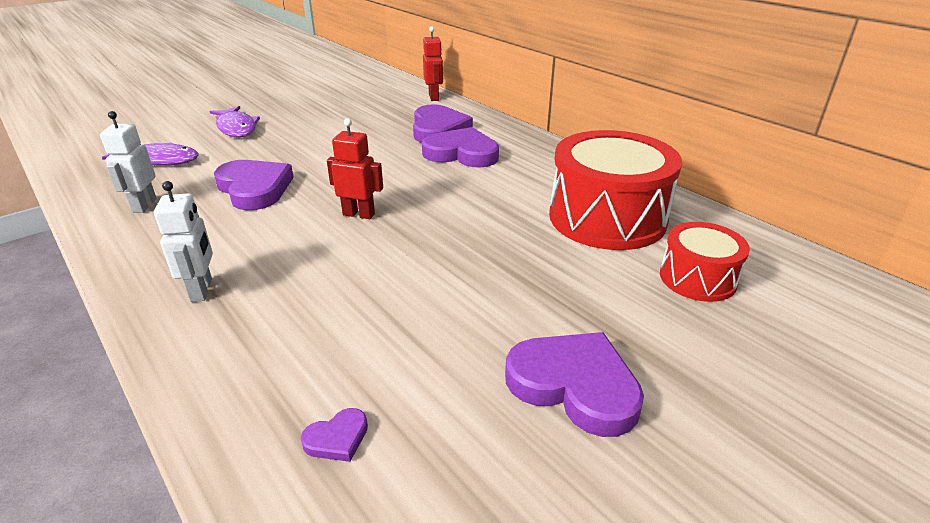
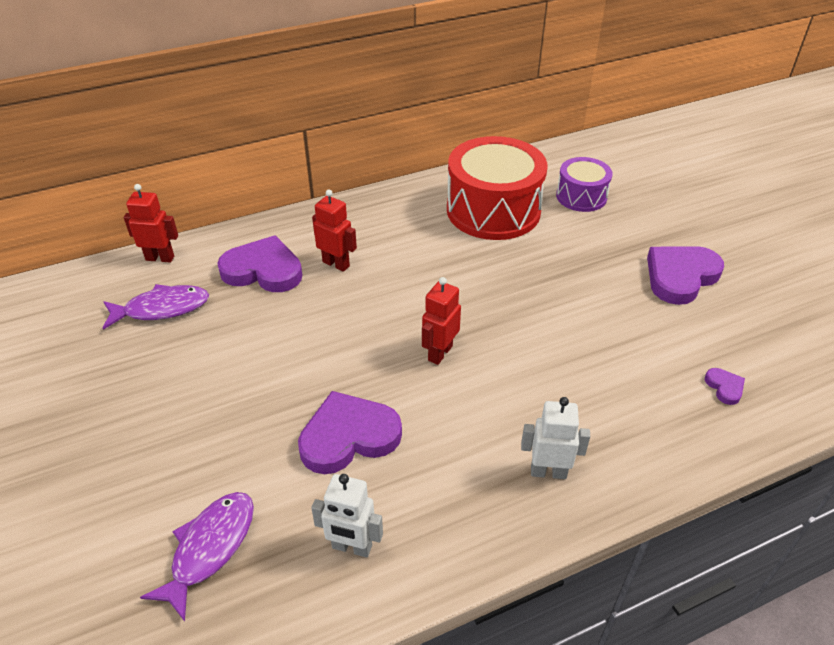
camera: 75 degrees left, 10 degrees up
purple fish [210,106,260,137] -> purple fish moved to [103,284,209,330]
purple heart [422,127,499,168] -> red robot [312,190,357,272]
red drum [660,222,750,302] -> purple drum [556,157,612,212]

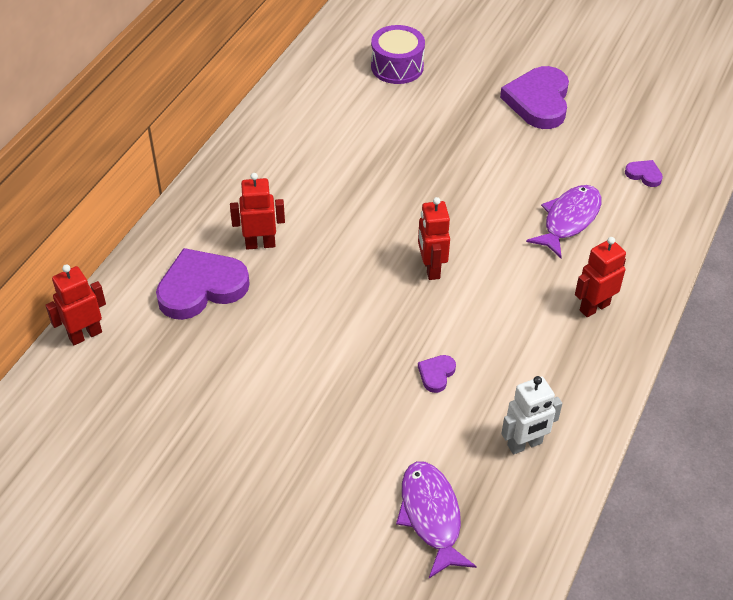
camera: 40 degrees left, 5 degrees up
purple fish [103,284,209,330] -> purple fish moved to [526,185,602,258]
purple heart [298,391,402,474] -> purple heart [418,355,456,393], size x0.44
red drum [447,136,547,240] -> none
white robot [521,397,590,479] -> red robot [575,237,626,317]

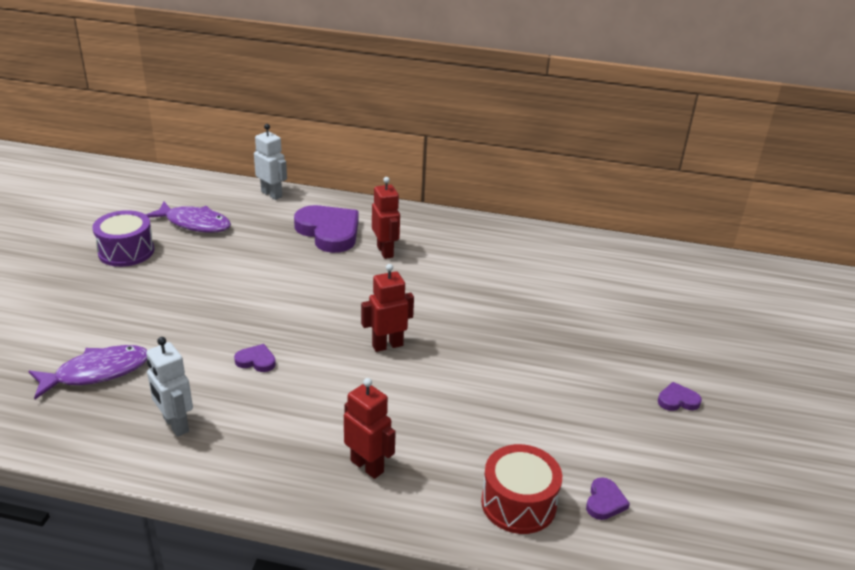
camera: 75 degrees right, 15 degrees down
red robot [45,264,106,345] -> white robot [254,124,287,200]
purple drum [371,25,425,84] -> purple drum moved to [92,210,154,267]
purple heart [500,66,569,129] -> purple heart [658,382,702,411], size x0.44
purple fish [526,185,602,258] -> purple fish moved to [145,201,231,233]
none -> red drum [481,444,562,534]

